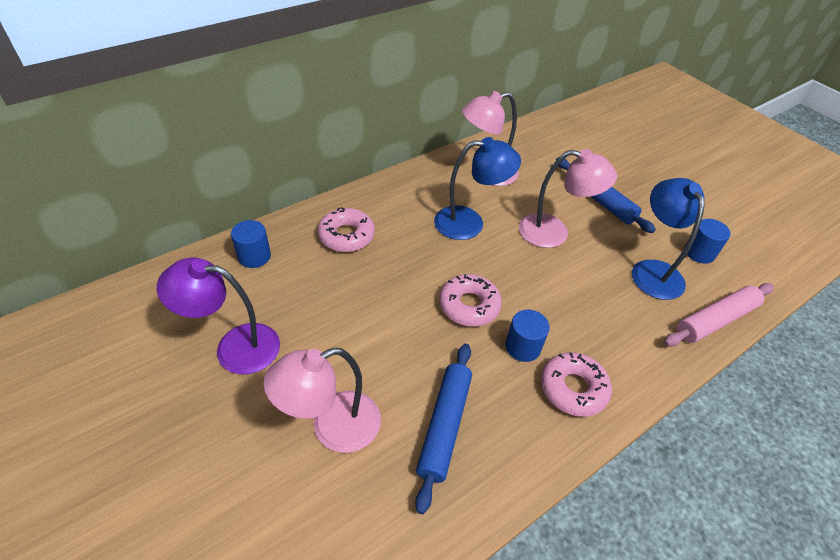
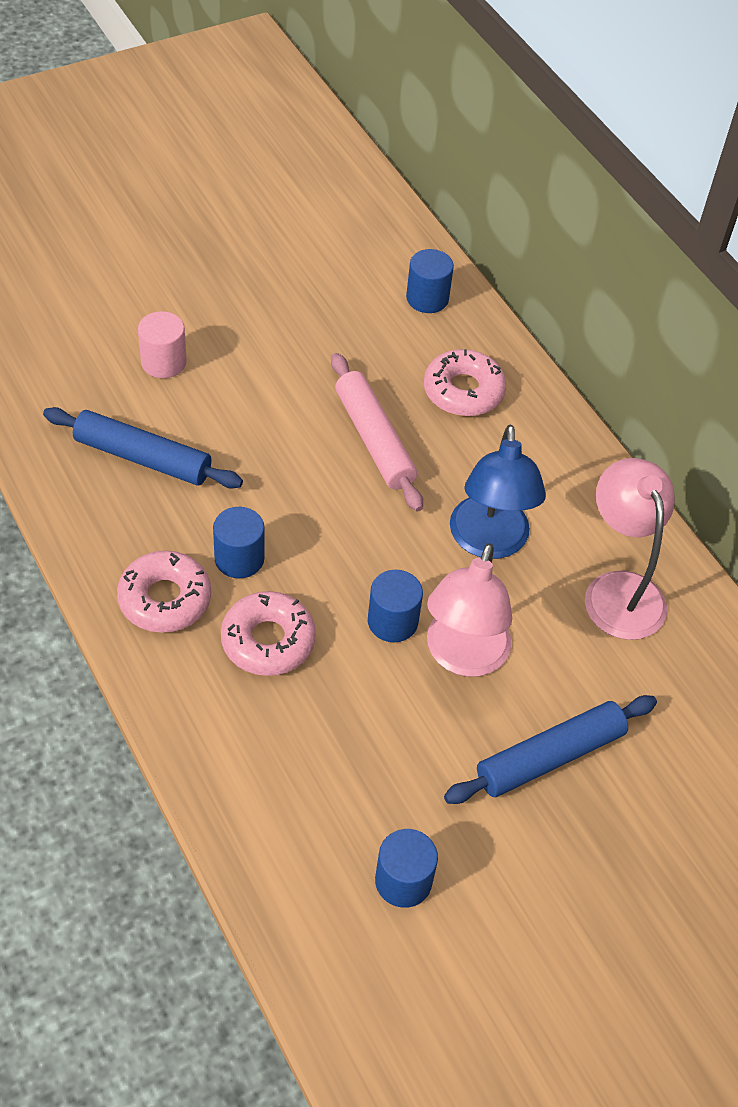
camera: 95 degrees right, 5 degrees up
purple lamp [157,257,280,374] -> none
pink lamp [263,348,381,453] -> pink cylinder [138,311,187,378]
pink donut [439,274,502,327] -> pink donut moved to [221,591,316,676]
blue lamp [632,178,705,300] -> none
pink rolling pin [664,283,774,347] -> pink rolling pin moved to [331,353,423,512]
none -> blue cylinder [368,569,423,642]

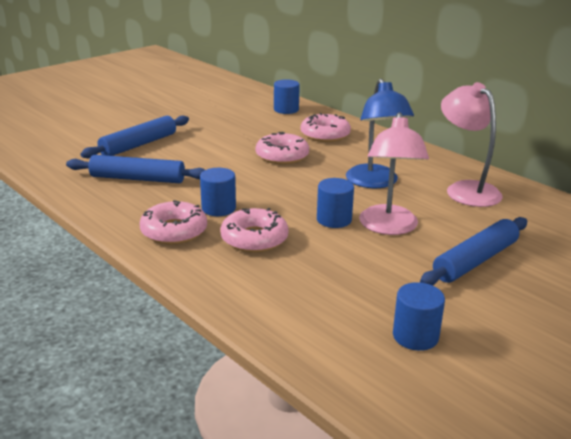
camera: 10 degrees left, 25 degrees down
pink cylinder [138,311,187,378] -> blue rolling pin [80,116,189,158]
pink rolling pin [331,353,423,512] -> pink donut [255,132,309,164]

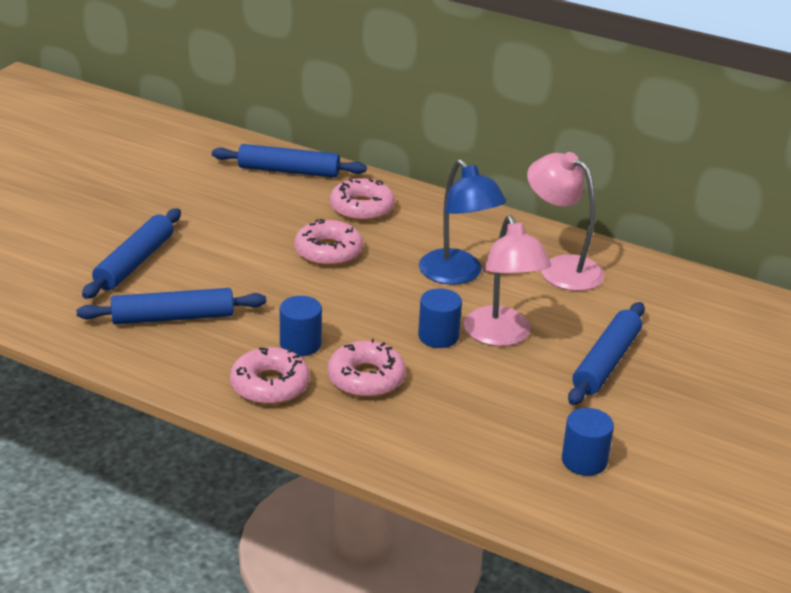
camera: 20 degrees left, 5 degrees up
blue cylinder [274,79,300,114] -> blue rolling pin [212,144,367,178]

